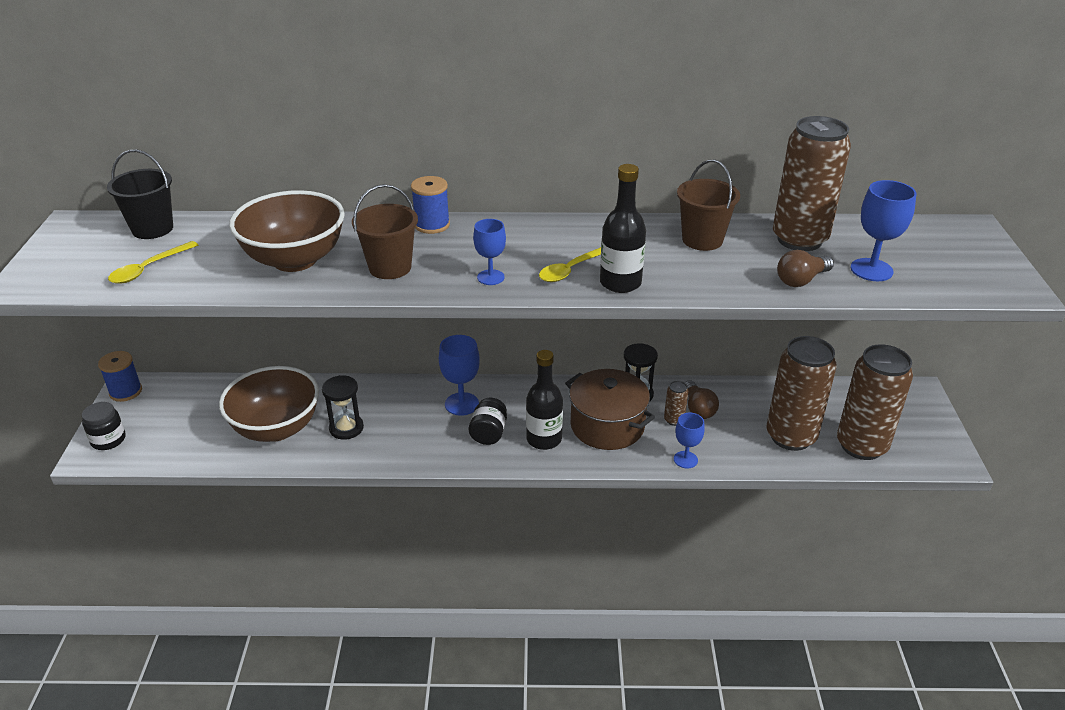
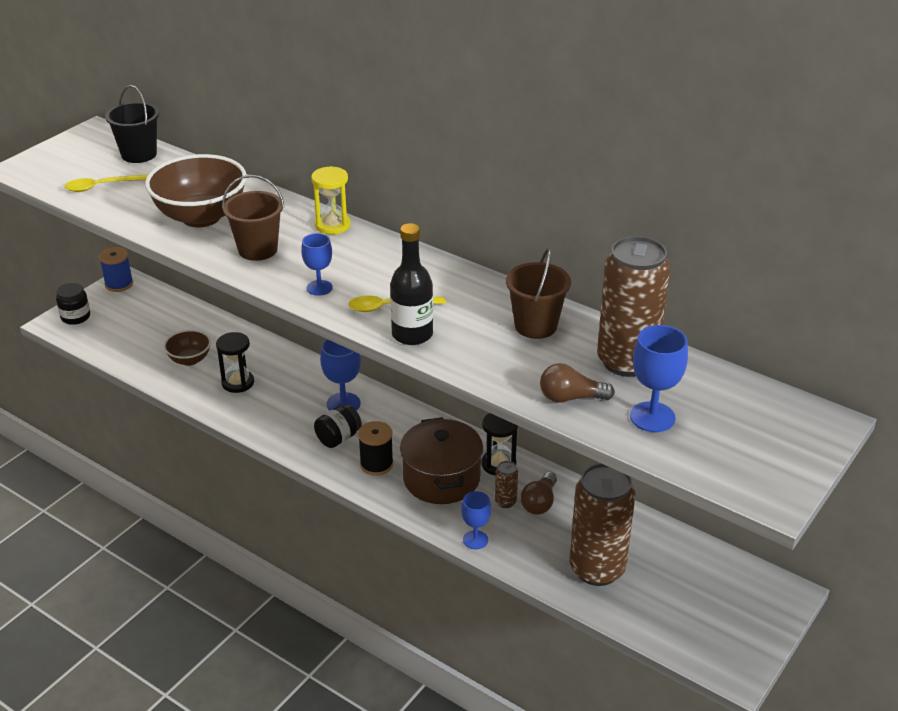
camera: 35 degrees right, 0 degrees up
brown bowl [219,366,319,442] -> brown bowl [164,330,211,366], size x0.53
blue spool [411,176,450,234] -> yellow hourglass [311,166,351,235]
black bottle [526,350,563,450] -> black spool [358,421,394,475]
brown can [837,344,913,460] -> none

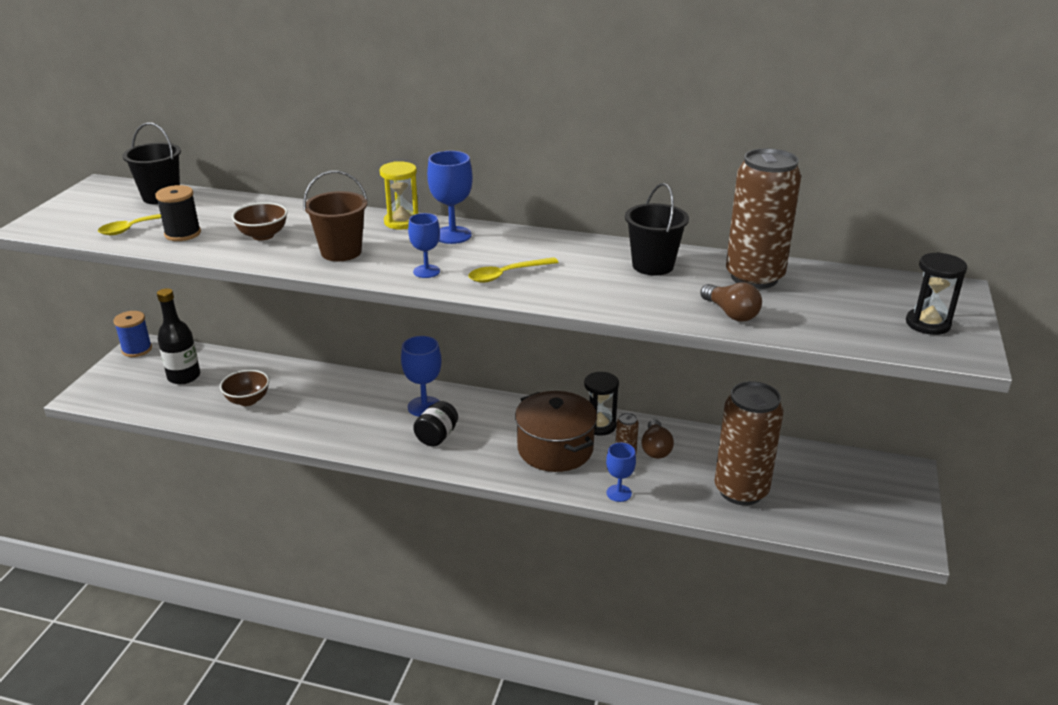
camera: 20 degrees left, 5 degrees down
black jar [56,283,90,325] -> none
brown bowl [145,154,246,227] -> brown bowl [232,202,288,241], size x0.53
black hourglass [216,332,254,393] -> black hourglass moved to [906,252,967,335]
black spool [358,421,394,475] -> black spool moved to [155,185,201,241]
black bottle [390,223,433,345] -> black bottle moved to [157,288,200,384]
brown bucket [506,248,571,339] -> black bucket [625,183,689,276]
brown light bulb [540,363,615,403] -> brown light bulb turned 105 degrees counterclockwise [700,282,762,322]
blue goblet [630,325,688,432] -> blue goblet moved to [427,151,473,244]

